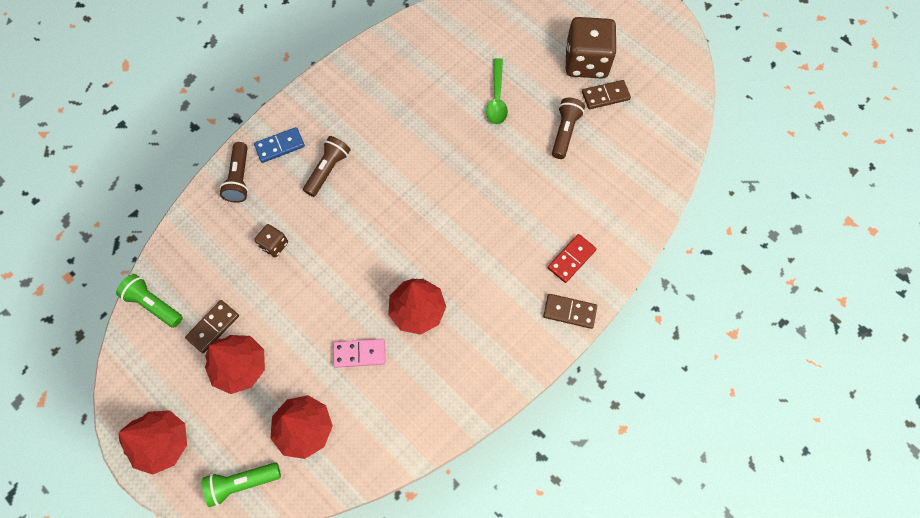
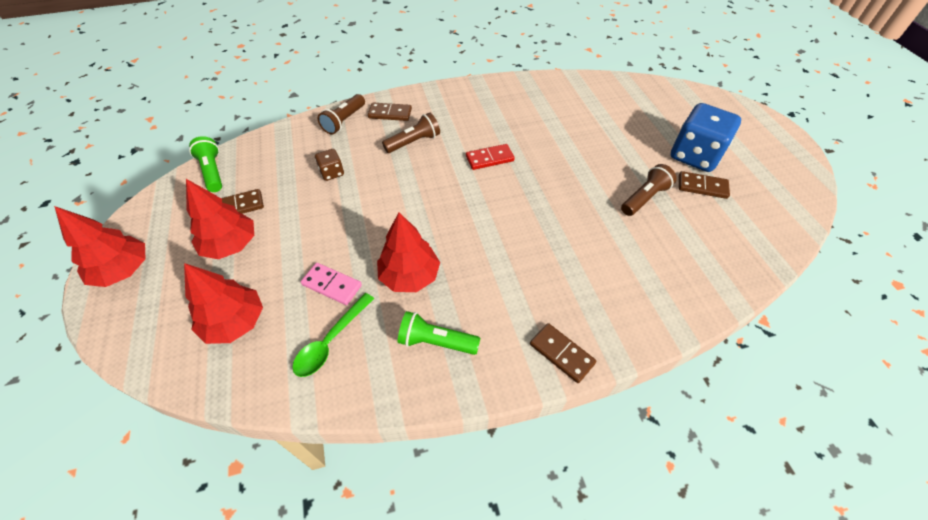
camera: 30 degrees right, 15 degrees down
green flashlight [202,462,281,507] -> green flashlight moved to [398,311,480,355]
blue domino [254,127,305,163] -> brown domino [368,103,412,121]
green spoon [486,58,508,125] -> green spoon moved to [292,293,374,377]
red domino [547,234,597,283] -> red domino moved to [466,144,515,170]
brown dice [566,17,617,79] -> blue dice [671,103,741,172]

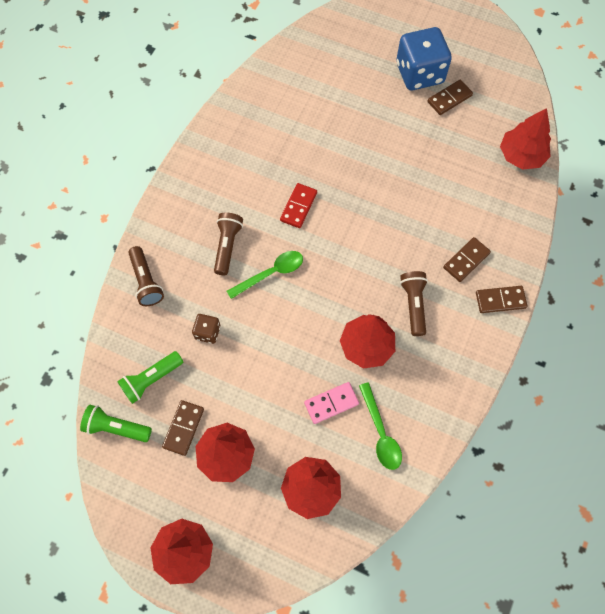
camera: 50 degrees left, 15 degrees up
brown domino [368,103,412,121] -> brown domino moved to [443,237,491,282]
green flashlight [398,311,480,355] -> green flashlight moved to [117,351,183,404]
brown flashlight [621,164,677,216] -> brown flashlight moved to [400,271,428,336]
none -> green spoon [227,251,303,299]
none -> red tree [500,108,551,170]

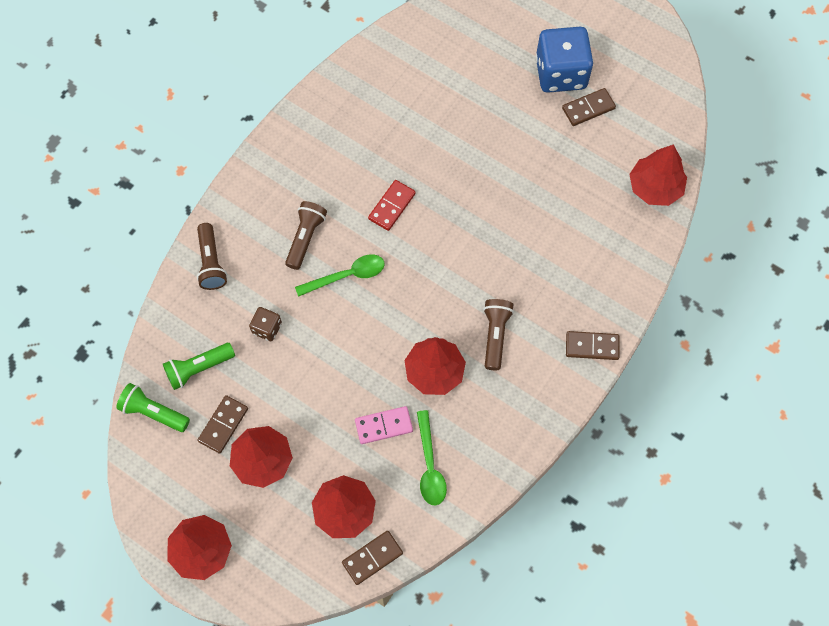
camera: 10 degrees right, 0 degrees up
brown domino [443,237,491,282] -> brown domino moved to [342,531,403,585]

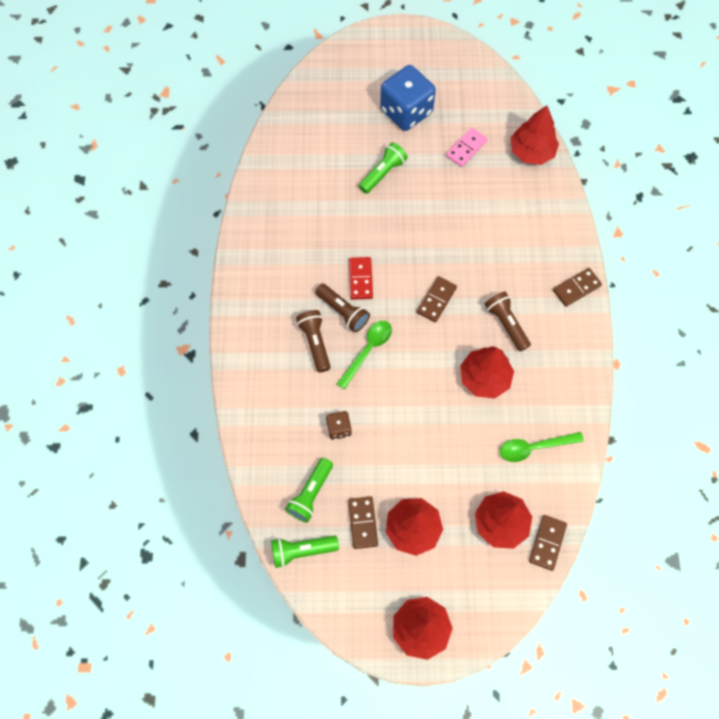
camera: 35 degrees left, 0 degrees up
brown flashlight [197,223,227,290] -> brown flashlight moved to [315,283,370,332]
pink domino [355,406,413,444] -> pink domino moved to [446,128,487,167]
green spoon [417,410,447,505] -> green spoon turned 120 degrees clockwise [500,432,584,462]
brown domino [562,88,616,126] -> brown domino moved to [417,276,457,322]
none -> green flashlight [359,142,408,194]

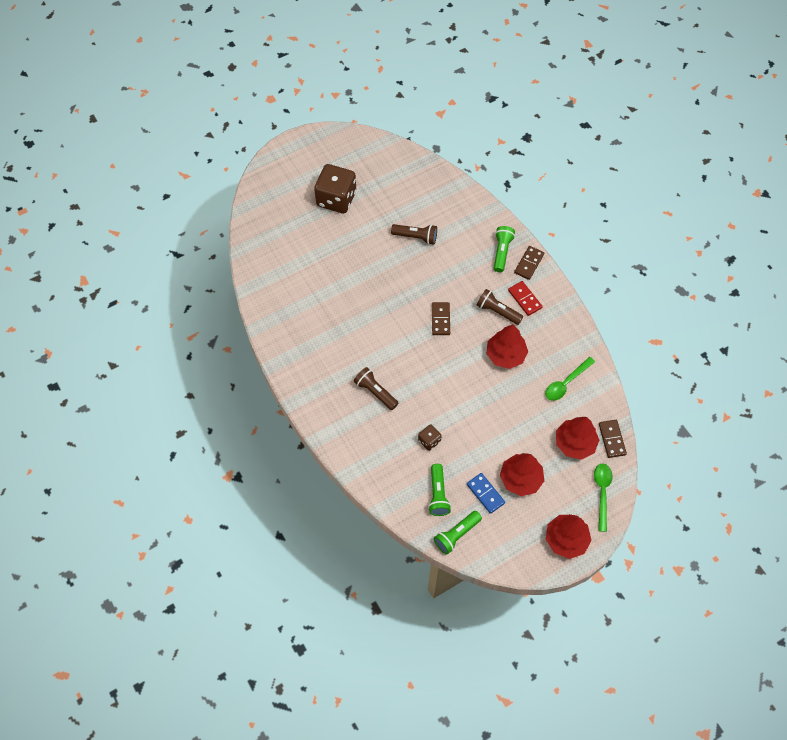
camera: 30 degrees left, 5 degrees down
brown flashlight [315,283,370,332] -> brown flashlight moved to [391,224,437,245]
green spoon [337,321,392,389] -> green spoon moved to [594,464,613,532]
brown domino [348,496,378,549] -> blue domino [467,473,505,514]
red domino [349,257,373,300] -> red domino moved to [508,281,543,316]
green flashlight [359,142,408,194] -> green flashlight moved to [494,226,515,272]
blue dice [380,65,436,131] -> brown dice [314,164,356,213]
pink domino [446,128,487,167] -> none
red tree [511,105,559,165] -> none

